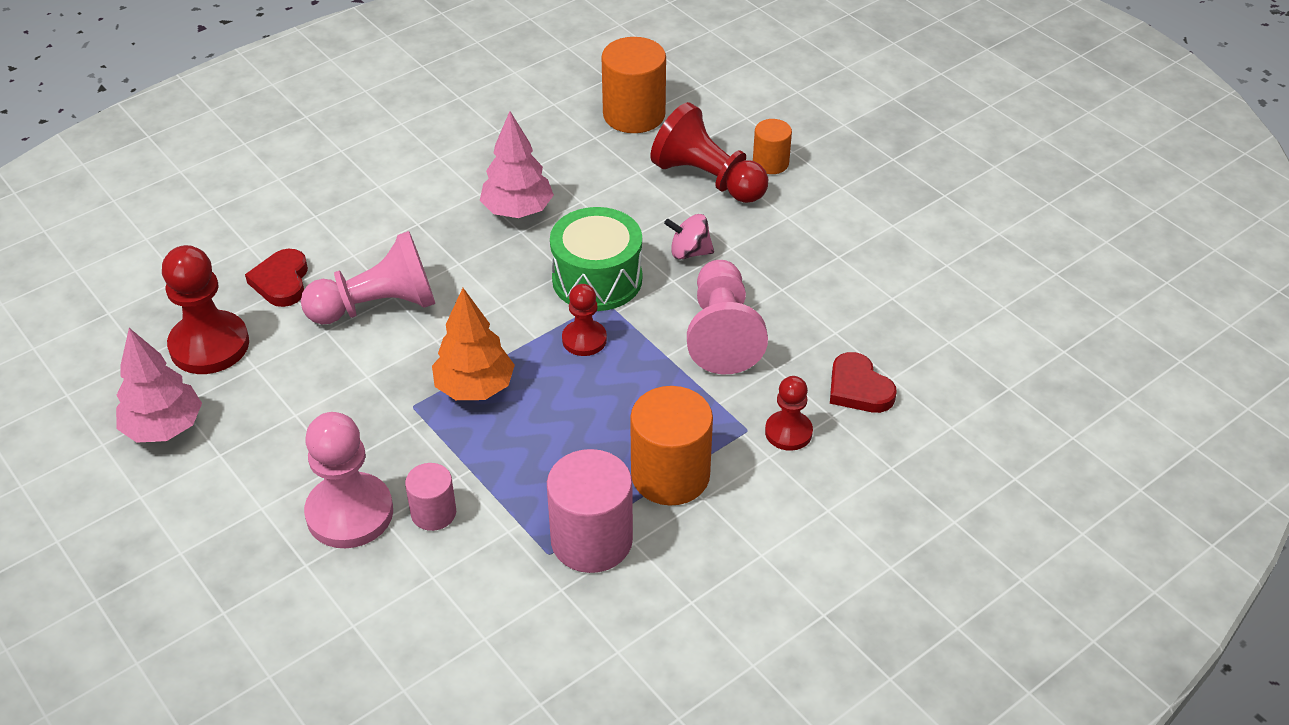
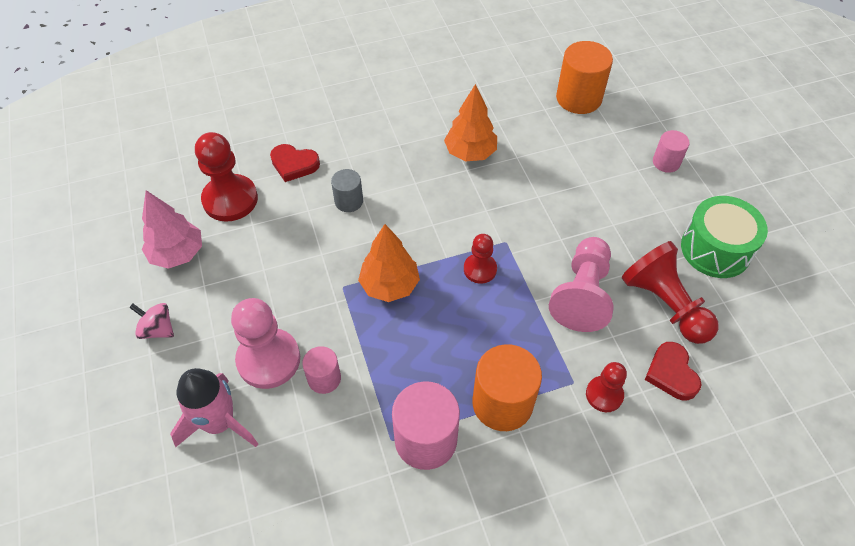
camera: 20 degrees right, 10 degrees up
red heart [245,249,308,307] -> red heart turned 90 degrees counterclockwise [270,144,320,182]
pink pawn [301,231,435,324] -> grey cylinder [331,169,363,212]
pink tree [480,111,554,218] -> orange tree [444,84,497,161]
green drum [550,207,642,311] -> green drum moved to [681,196,768,278]
red pawn [651,102,769,203] -> red pawn moved to [622,241,719,344]
pink spinning top [664,214,714,260] -> pink spinning top moved to [129,303,174,339]
orange cylinder [753,119,792,174] -> pink cylinder [653,130,690,173]
none -> pink rocket [170,368,258,448]

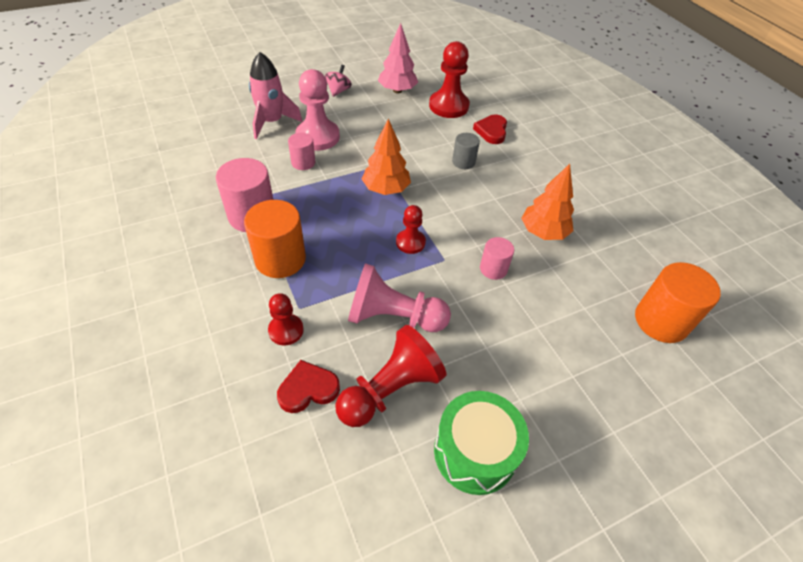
camera: 80 degrees right, 5 degrees down
pink cylinder [653,130,690,173] -> pink cylinder moved to [480,237,514,280]

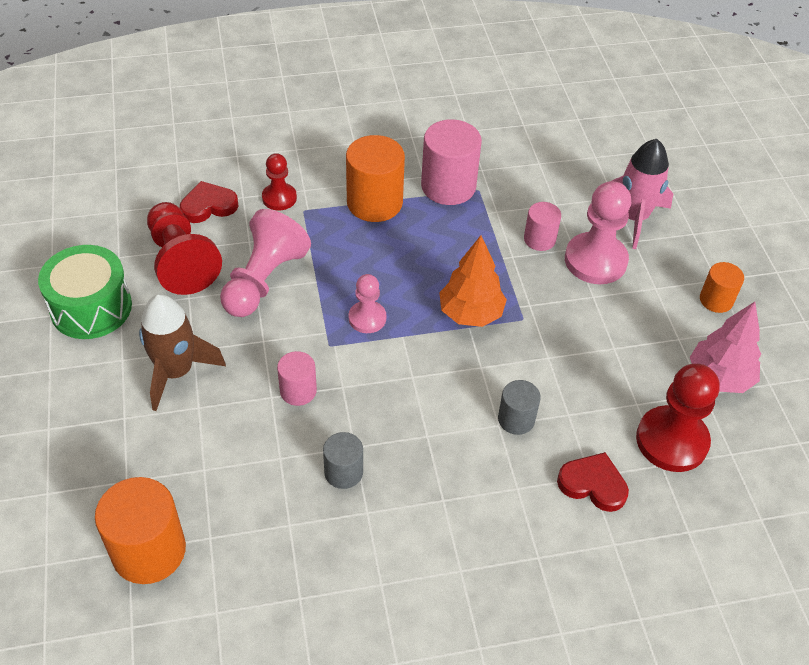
camera: 105 degrees right, 0 degrees up
red heart [277,360,340,413] -> red heart turned 105 degrees counterclockwise [180,181,239,223]
pink spinning top [325,65,352,97] -> orange cylinder [700,262,744,313]
red pawn [396,205,426,254] -> pink pawn [349,274,386,333]
orange tree [521,164,574,240] -> grey cylinder [323,432,363,489]
none -> brown rocket [139,294,226,411]

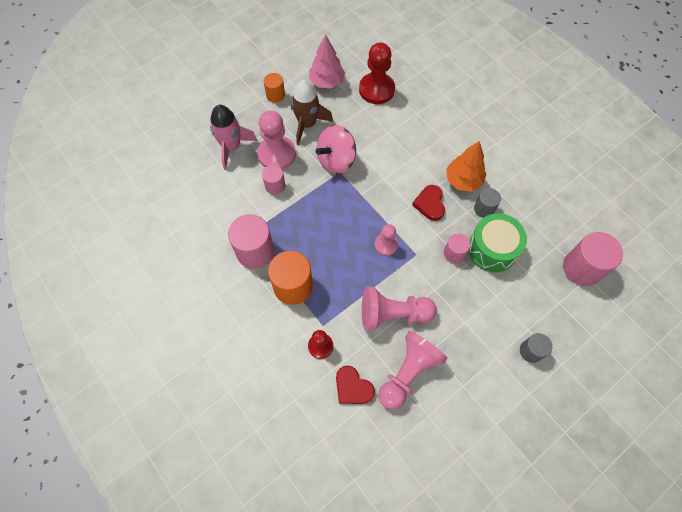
camera: 115 degrees left, 15 degrees up
green drum [38,245,132,339] -> green drum moved to [468,213,527,273]
orange cylinder [95,477,186,584] -> pink cylinder [563,232,623,286]
brown rocket [139,294,226,411] -> brown rocket moved to [291,80,333,145]
red pawn [147,202,222,295] -> pink pawn [379,331,448,410]
orange tree [439,235,507,327] -> orange tree moved to [446,141,486,192]
grey cylinder [498,380,541,435] -> grey cylinder moved to [520,333,552,363]
red heart [557,452,629,512] -> red heart moved to [412,185,445,221]
none -> pink spinning top [316,125,356,174]

